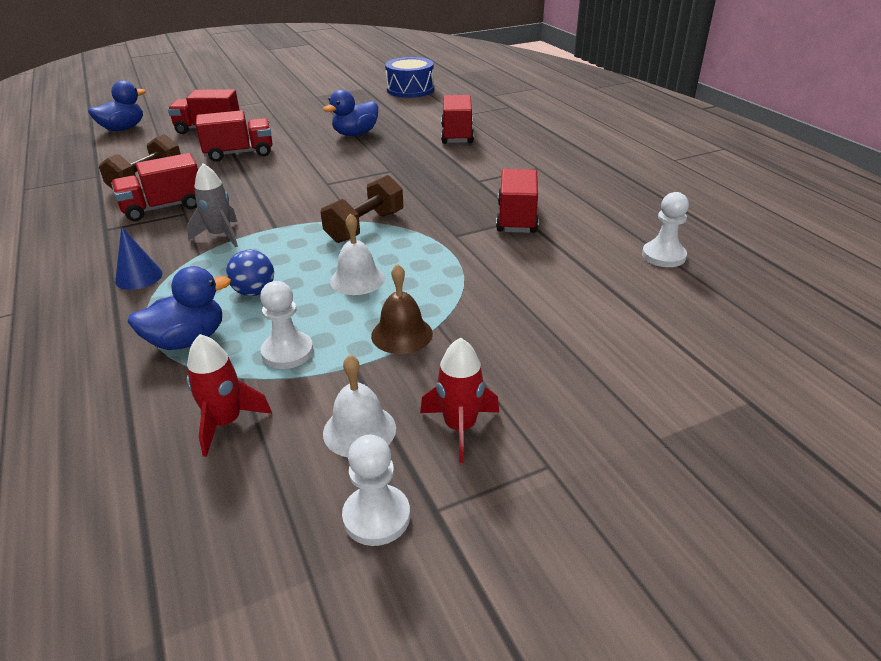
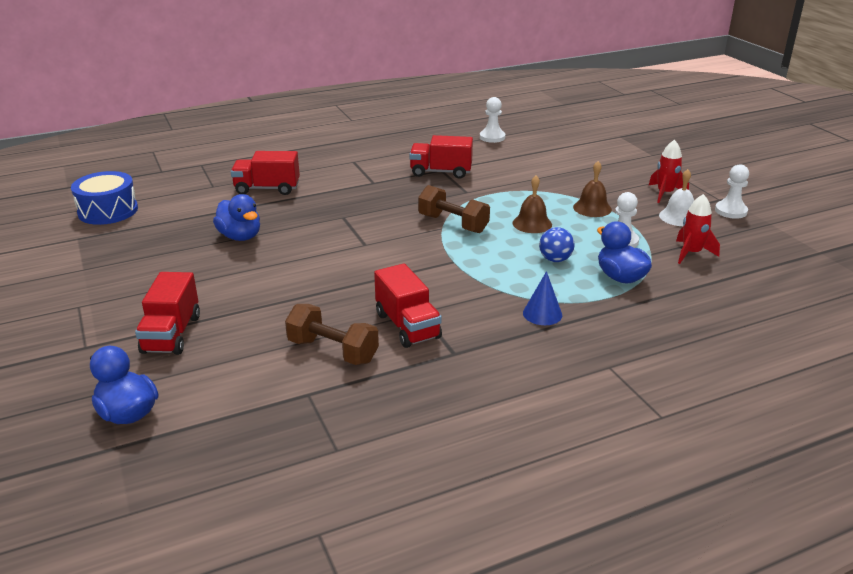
camera: 90 degrees left, 5 degrees down
grey rocket [187,163,238,247] -> none
red truck [196,110,273,162] -> none
white bell [330,213,385,295] -> brown bell [513,176,552,233]

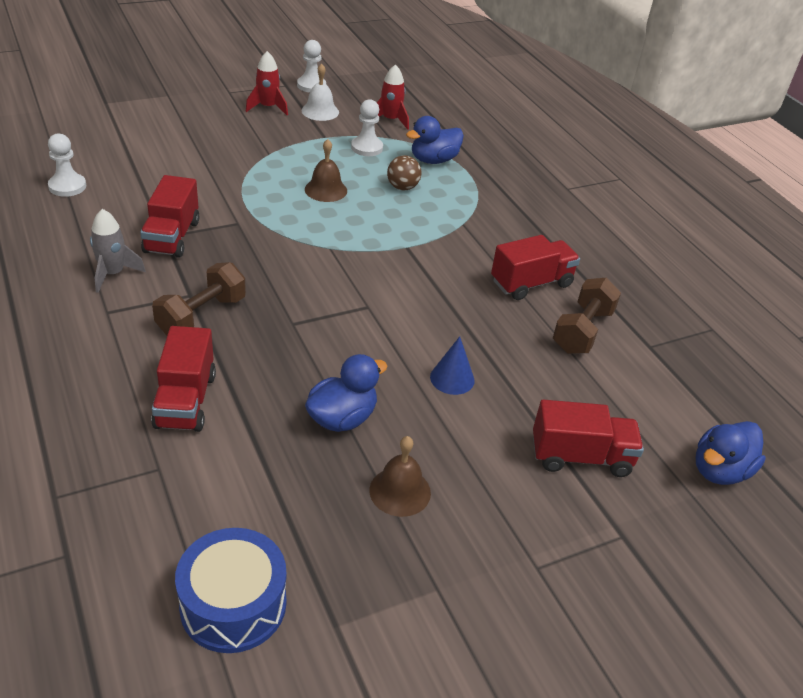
camera: 95 degrees left, 10 degrees up
brown dumbbell [418,185,490,233] -> brown dumbbell moved to [152,262,246,335]
blue cone [523,271,562,325] -> blue cone moved to [430,336,474,395]
blue ball [539,227,575,262] -> brown ball [387,155,422,190]
brown bell [573,161,612,217] -> brown bell moved to [369,436,431,517]
none -> grey rocket [90,209,146,293]

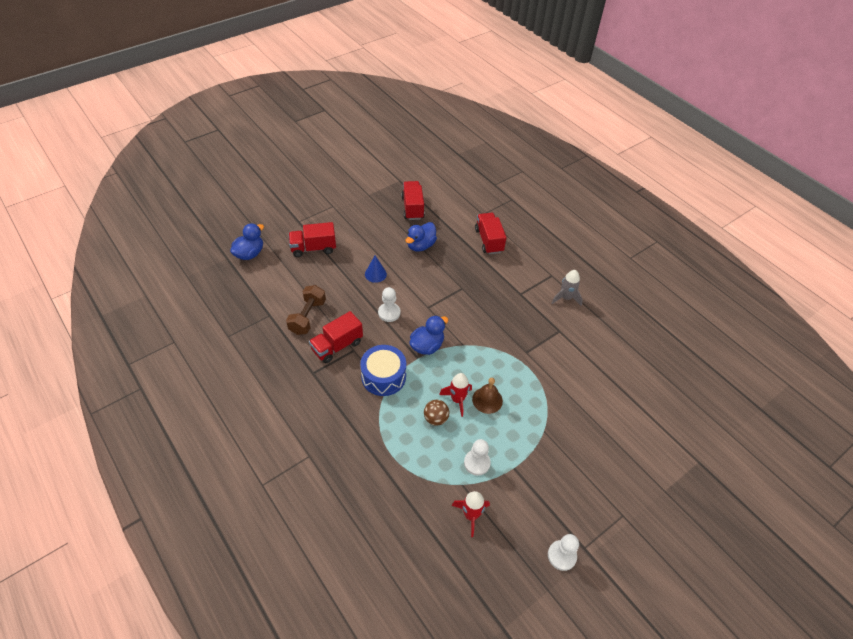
camera: 170 degrees right, 10 degrees up
white pawn [48,133,86,197] -> white pawn moved to [378,287,401,322]
red truck [140,175,200,258] -> red truck moved to [401,181,425,220]
brown dumbbell [152,262,246,335] -> none
blue drum [175,528,286,653] -> blue drum moved to [360,345,406,396]
red rocket [246,51,288,115] -> red rocket moved to [439,373,472,417]
white bell [301,64,339,121] -> none
brown bell [369,436,431,517] -> none
blue duck [406,116,464,164] -> blue duck moved to [410,315,449,355]

